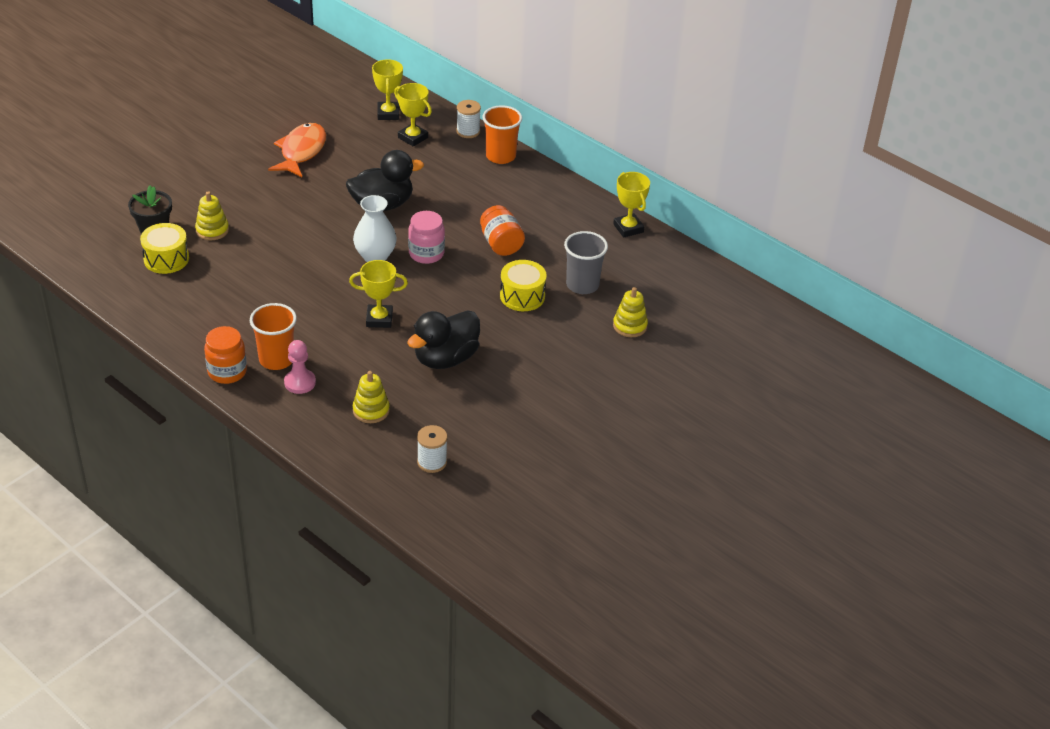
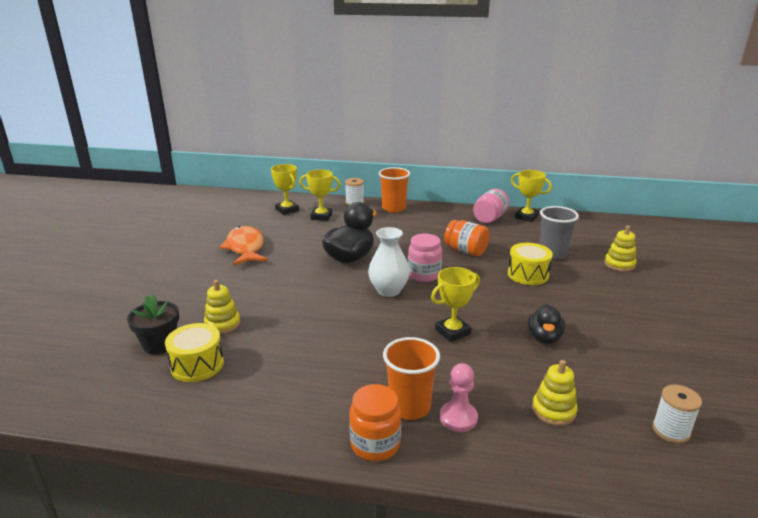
camera: 30 degrees left, 15 degrees down
black duck [407,310,480,369] -> black duck [528,304,565,344], size x0.61
none -> pink jar [473,189,509,223]

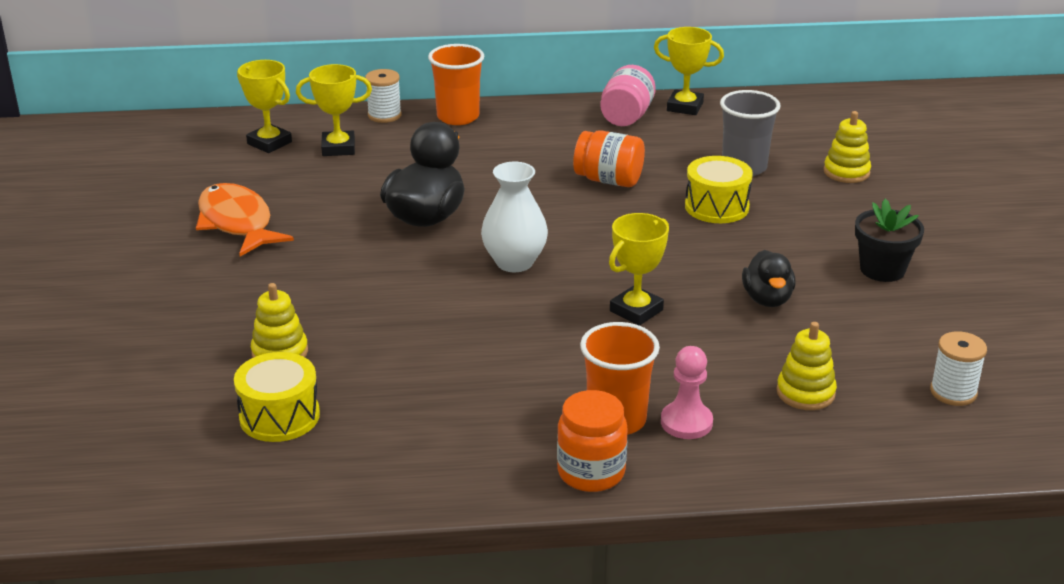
camera: 15 degrees left, 5 degrees up
black flower pot [127,295,179,355] -> black flower pot moved to [855,199,924,282]
pink jar [408,234,442,282] -> none

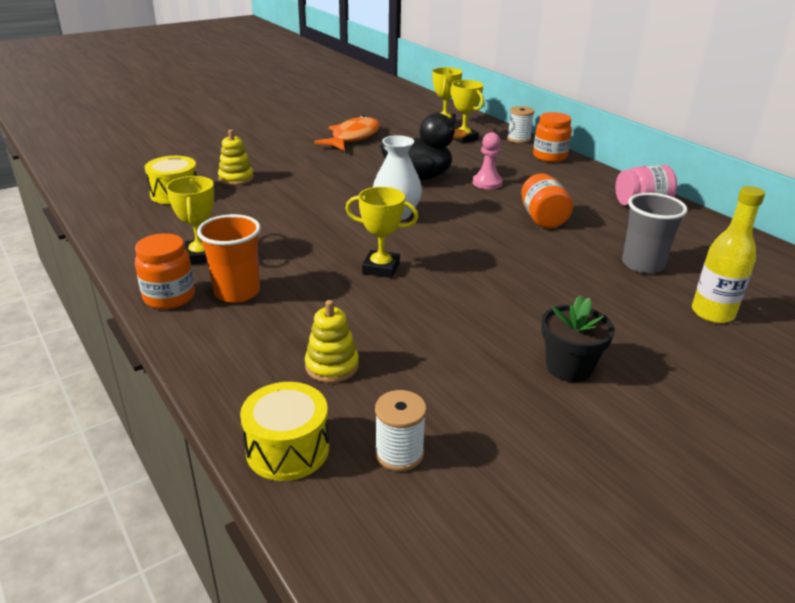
camera: 60 degrees right, 0 degrees up
orange cup [428,44,484,125] -> orange jar [533,112,572,162]
yellow trophy [654,27,724,115] -> yellow trophy moved to [166,176,214,264]
pink pawn [661,346,713,439] -> pink pawn moved to [473,132,503,189]
yellow drum [685,156,753,223] -> yellow drum moved to [240,382,329,481]
black duck [742,250,796,307] -> none
yellow stacking toy [824,111,871,183] -> yellow bottle [692,186,765,323]

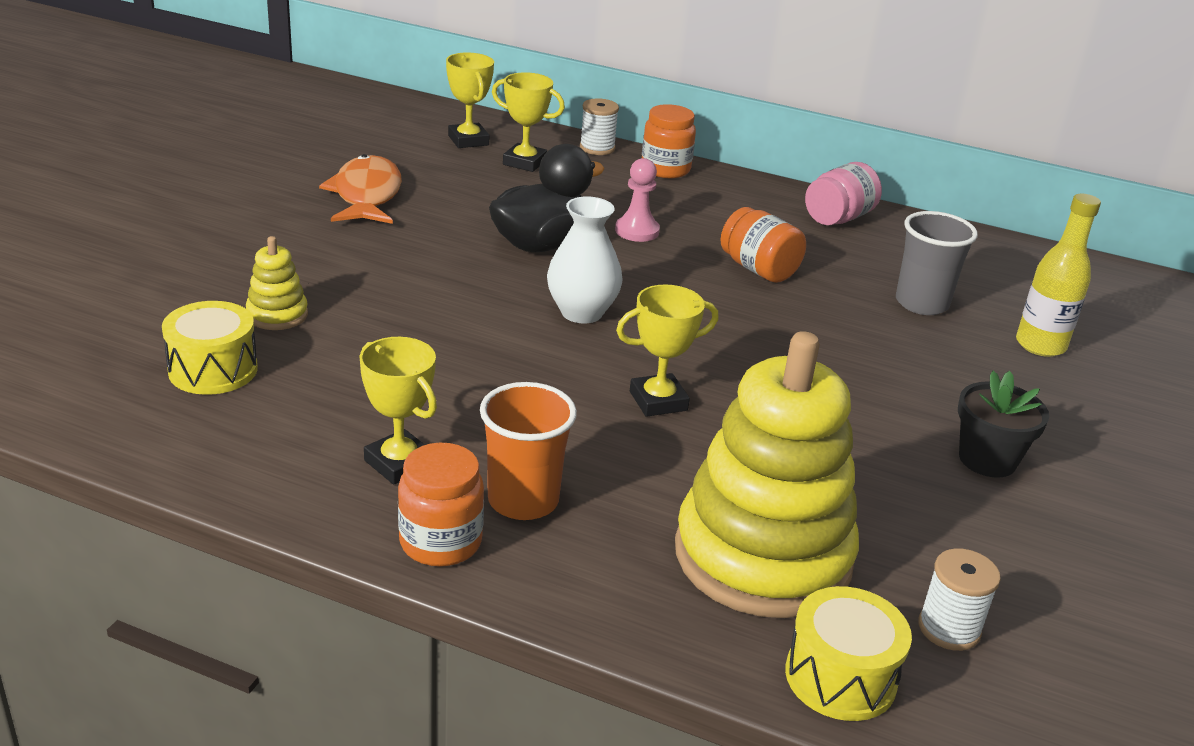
camera: 35 degrees left, 0 degrees up
yellow stacking toy [305,300,359,383] -> yellow stacking toy [675,331,859,618], size x2.39

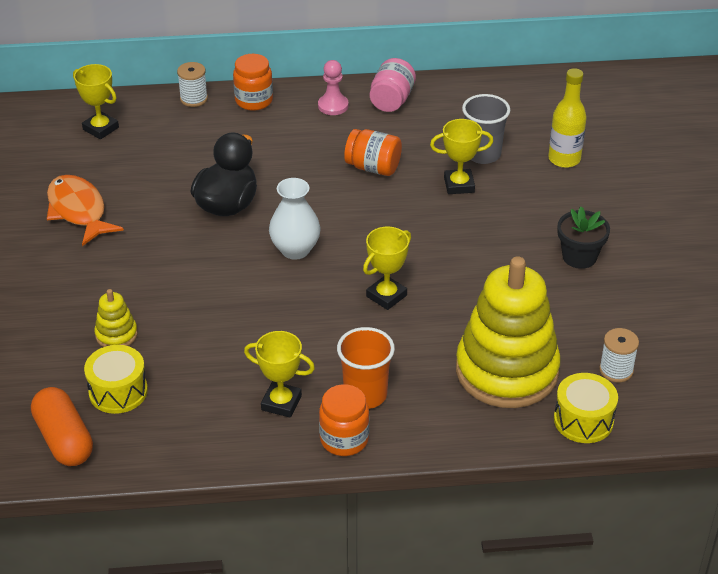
camera: 25 degrees left, 10 degrees up
yellow trophy [492,72,565,172] -> yellow trophy moved to [430,119,493,194]
pink pawn [615,158,660,242] -> pink pawn moved to [318,60,349,115]
none -> orange capsule [31,387,93,466]

